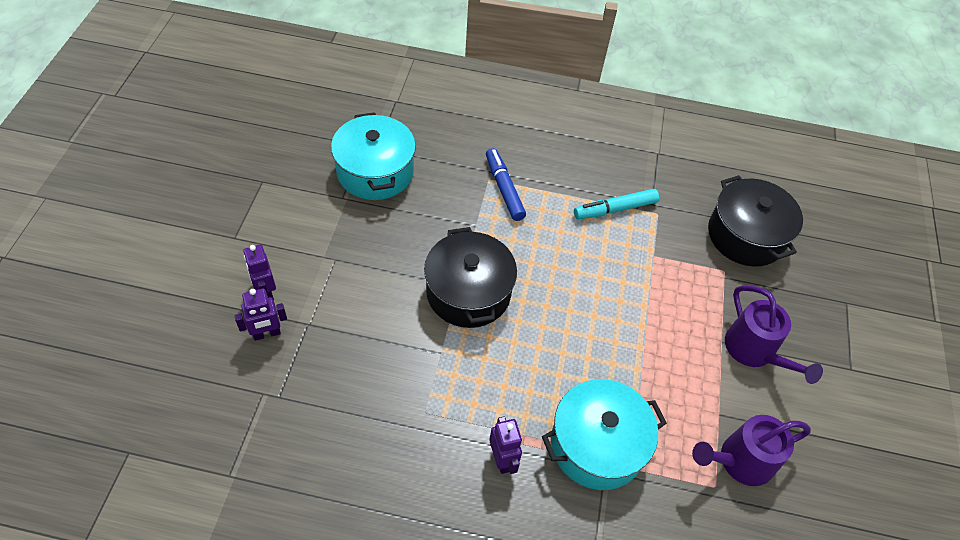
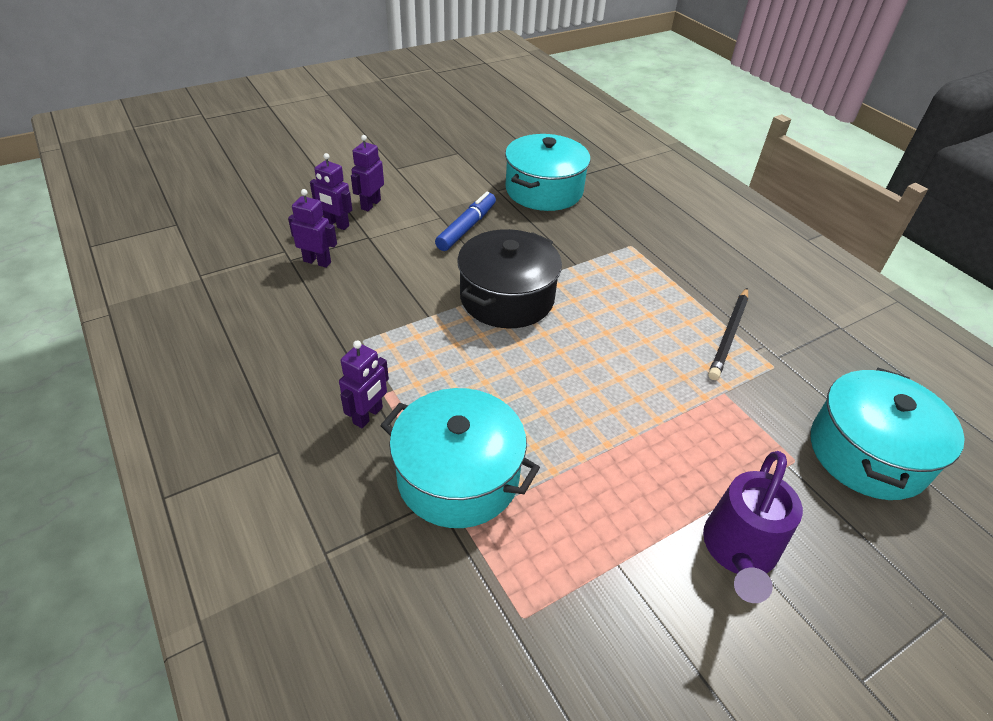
camera: 50 degrees right, 10 degrees down
blue marker [486,148,526,221] -> blue marker moved to [435,192,496,251]
turquoise marker [574,189,659,220] -> black pencil [708,288,748,380]
purple watering can [692,415,811,486] -> none
black pot [708,175,803,267] -> turquoise pot [811,368,965,500]
none -> purple robot [288,189,337,268]

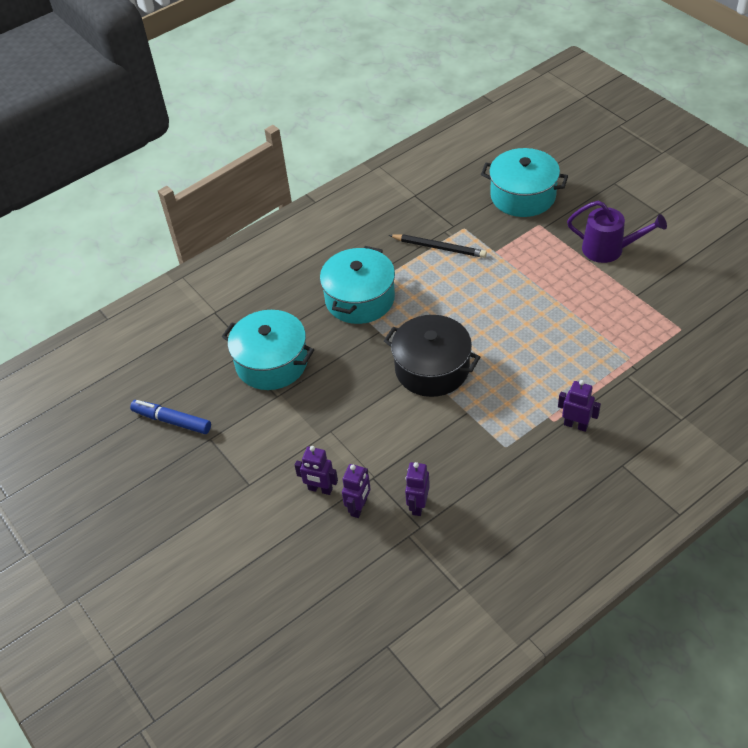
camera: 90 degrees left, 5 degrees up
turquoise pot [380,388,540,528] -> turquoise pot moved to [320,246,395,324]
blue marker [435,192,496,251] -> blue marker moved to [130,400,211,434]

